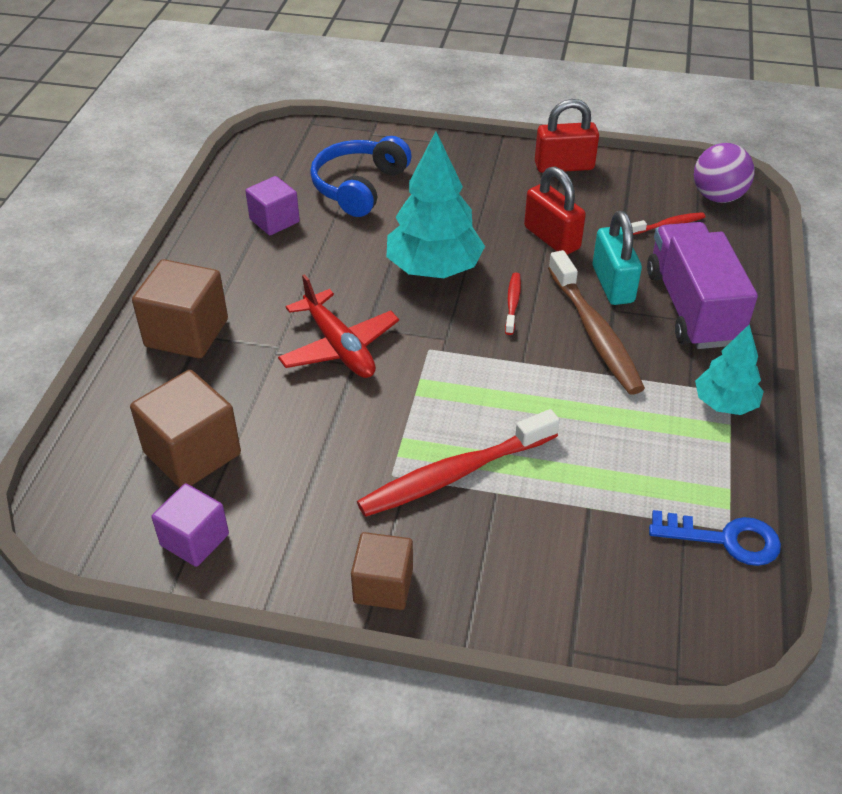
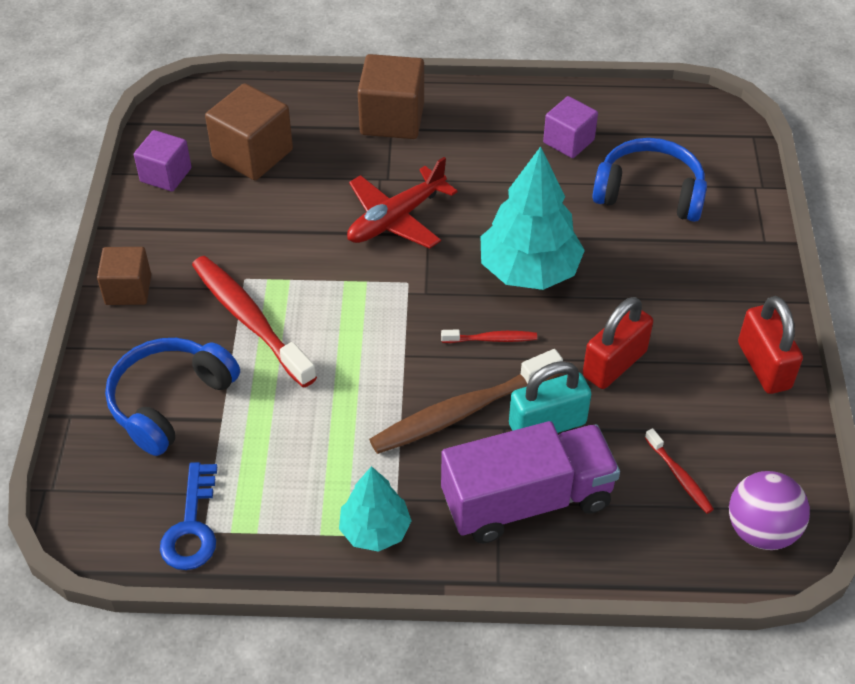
camera: 80 degrees right, 5 degrees up
none -> blue headphones [105,338,240,456]

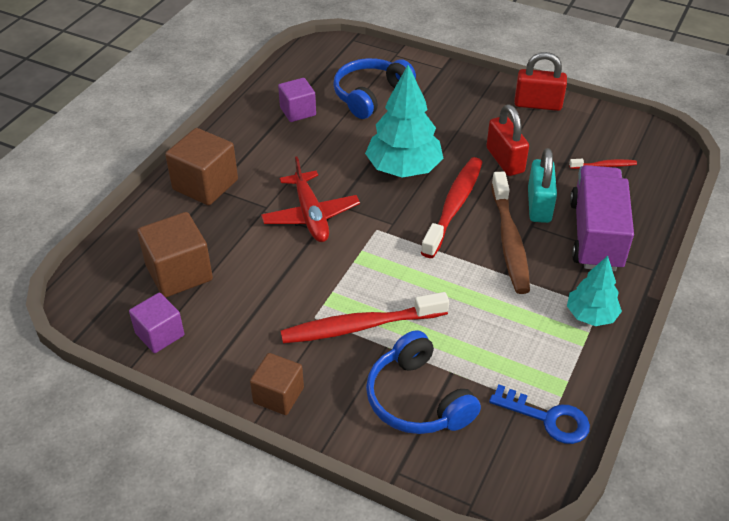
camera: 65 degrees left, 5 degrees down
red toothbrush [441,329,537,343] -> red toothbrush [421,157,483,258], size x2.10
purple ball [729,471,810,550] -> none

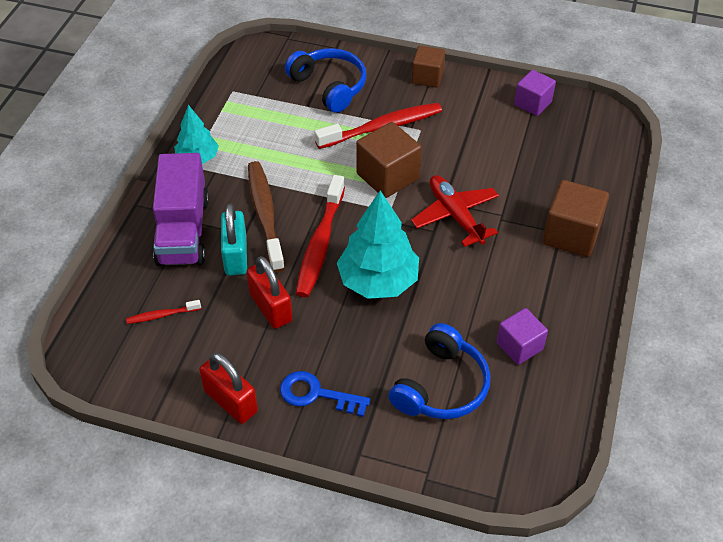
camera: 170 degrees right, 5 degrees up
brown cube [137,212,213,298] -> brown cube moved to [356,122,422,198]
blue key [489,384,590,444] -> blue key moved to [280,371,370,417]
red padlock [514,52,567,111] -> red padlock turned 45 degrees clockwise [199,352,258,424]

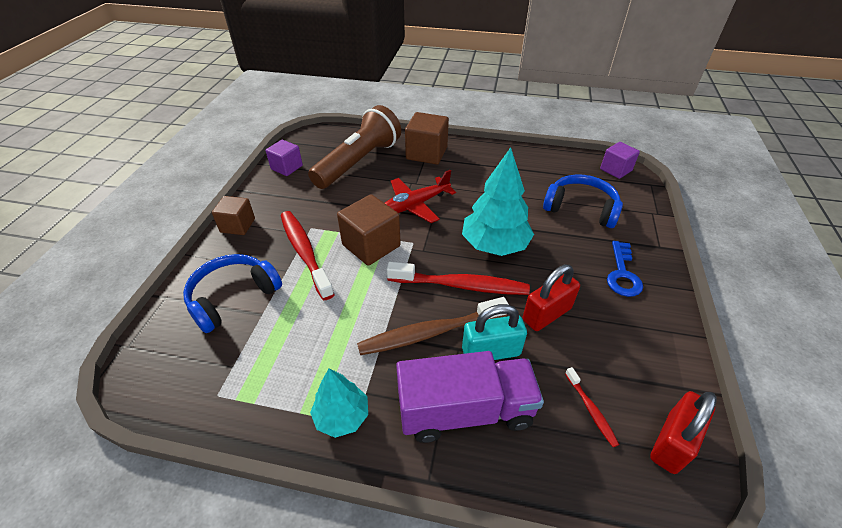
camera: 95 degrees left, 5 degrees down
red padlock [199,352,258,424] -> red padlock moved to [650,391,717,474]
purple cube [497,308,548,365] -> purple cube moved to [600,142,640,179]
none -> brown flashlight [308,105,401,189]

